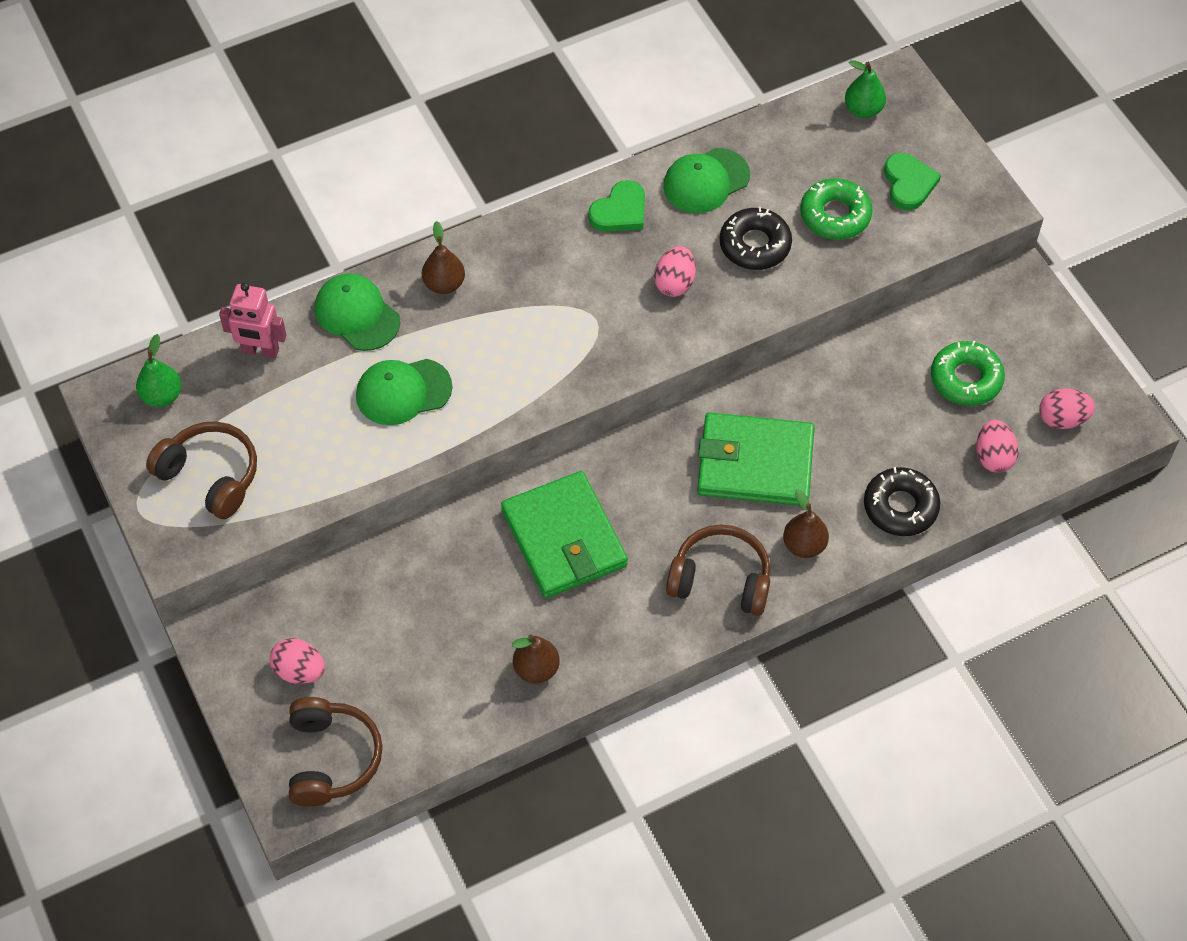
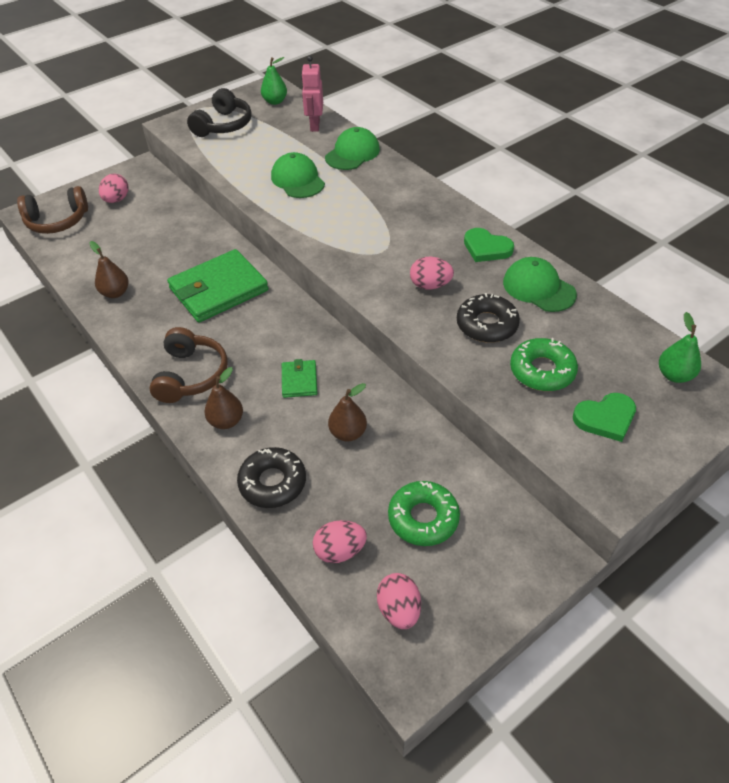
camera: 80 degrees right, 10 degrees down
brown headphones [146,422,257,519] -> black headphones [187,88,252,137]
brown pear [422,221,465,294] -> brown pear moved to [328,383,367,442]
green wallet [697,412,815,506] -> green wallet [282,359,317,398], size x0.47

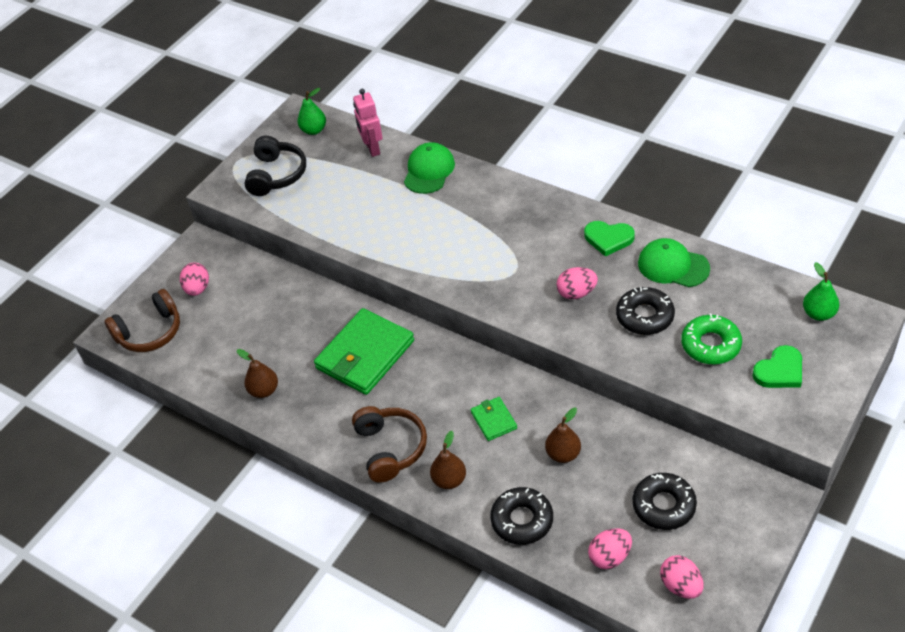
camera: 15 degrees left, 0 degrees up
green cap [271,152,325,198] -> none
green donut [388,481,460,546] -> black donut [633,473,697,530]

